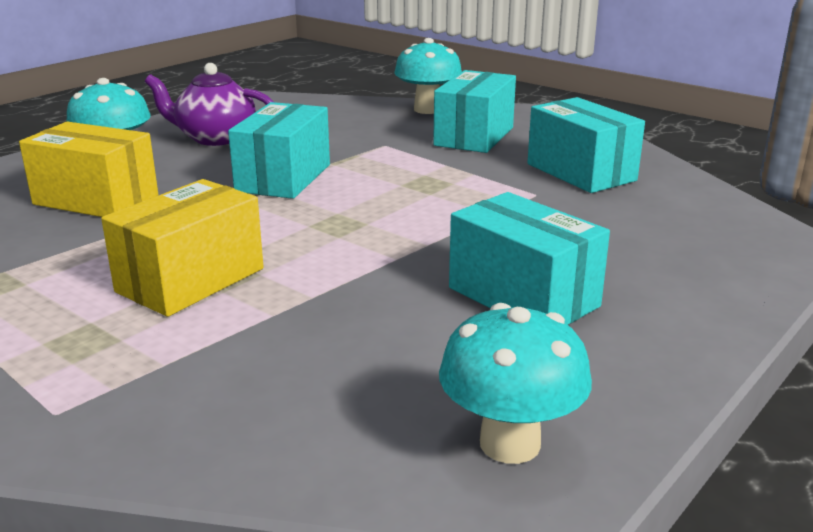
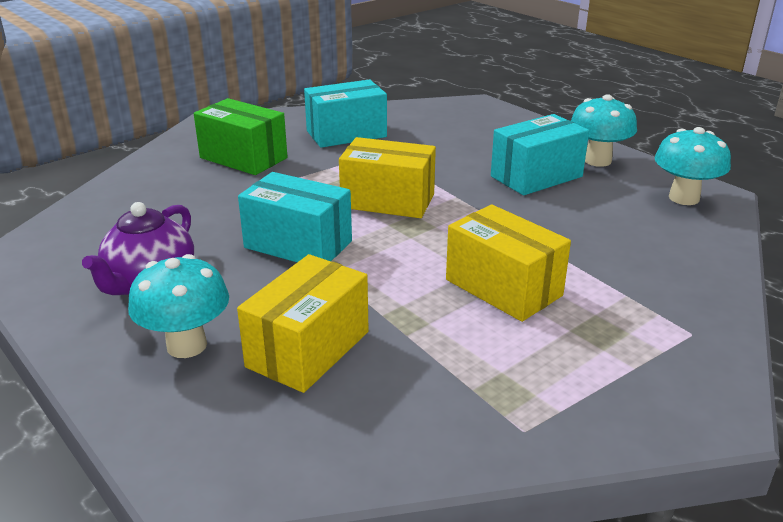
camera: 80 degrees left, 5 degrees up
turquoise mushroom [395,38,462,114] -> turquoise mushroom moved to [571,94,637,167]
turquoise box [433,70,516,153] -> green box [194,98,287,175]
none -> yellow box [339,137,436,218]

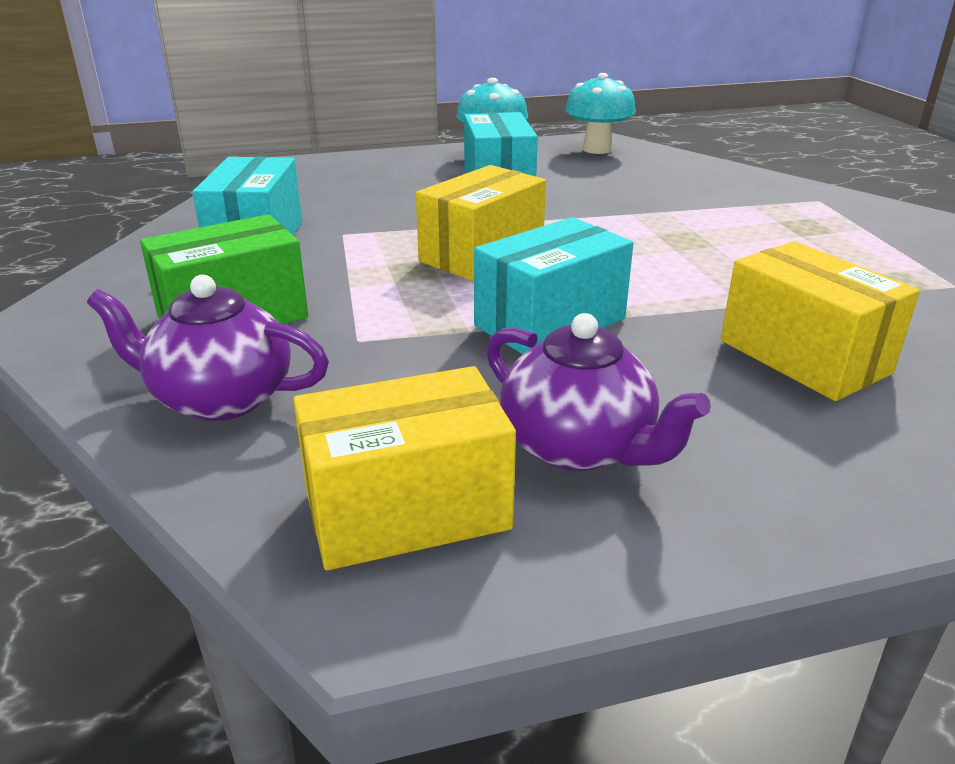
camera: 65 degrees left, 0 degrees up
turquoise mushroom [128,254,229,358] -> none
yellow box [446,204,571,322] -> yellow box moved to [293,366,516,571]
none -> purple teapot [87,275,329,421]

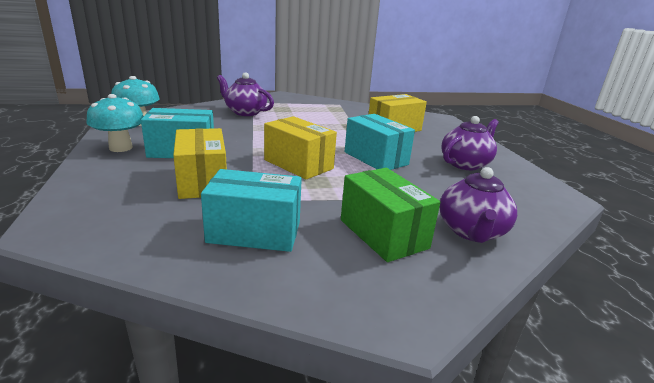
camera: 90 degrees left, 5 degrees down
yellow box [293,366,516,571] -> yellow box moved to [173,128,227,199]
none -> purple teapot [217,72,274,116]

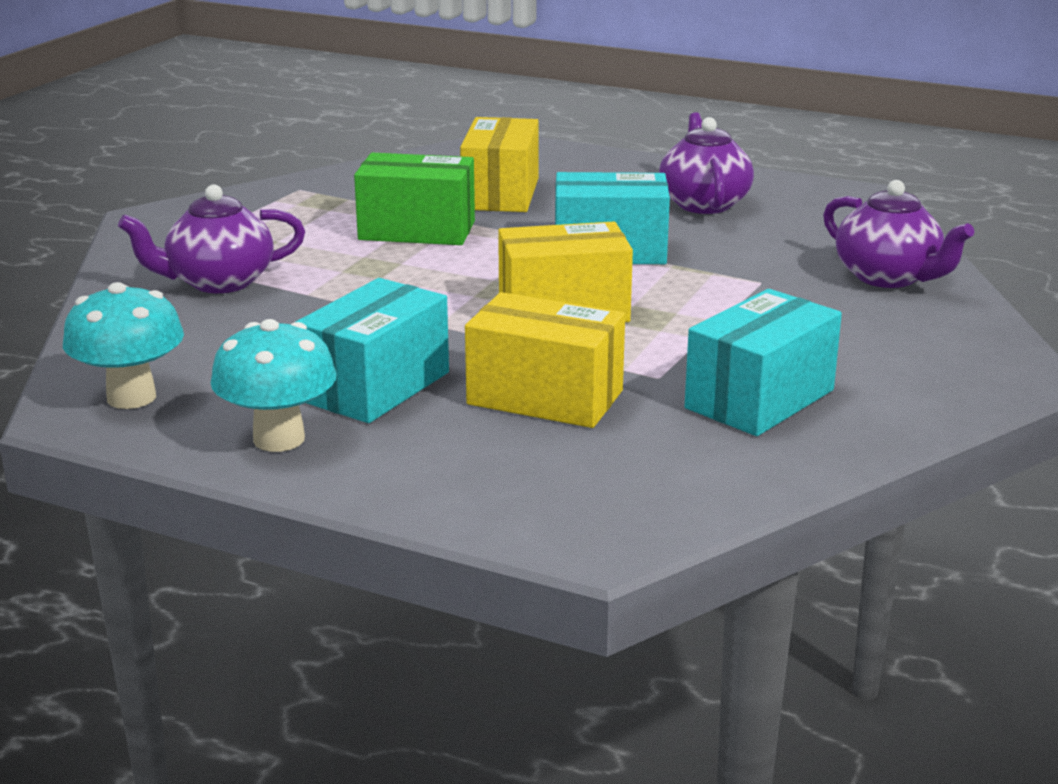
camera: 50 degrees left, 0 degrees up
green box [341,168,441,262] -> green box moved to [354,153,475,245]

